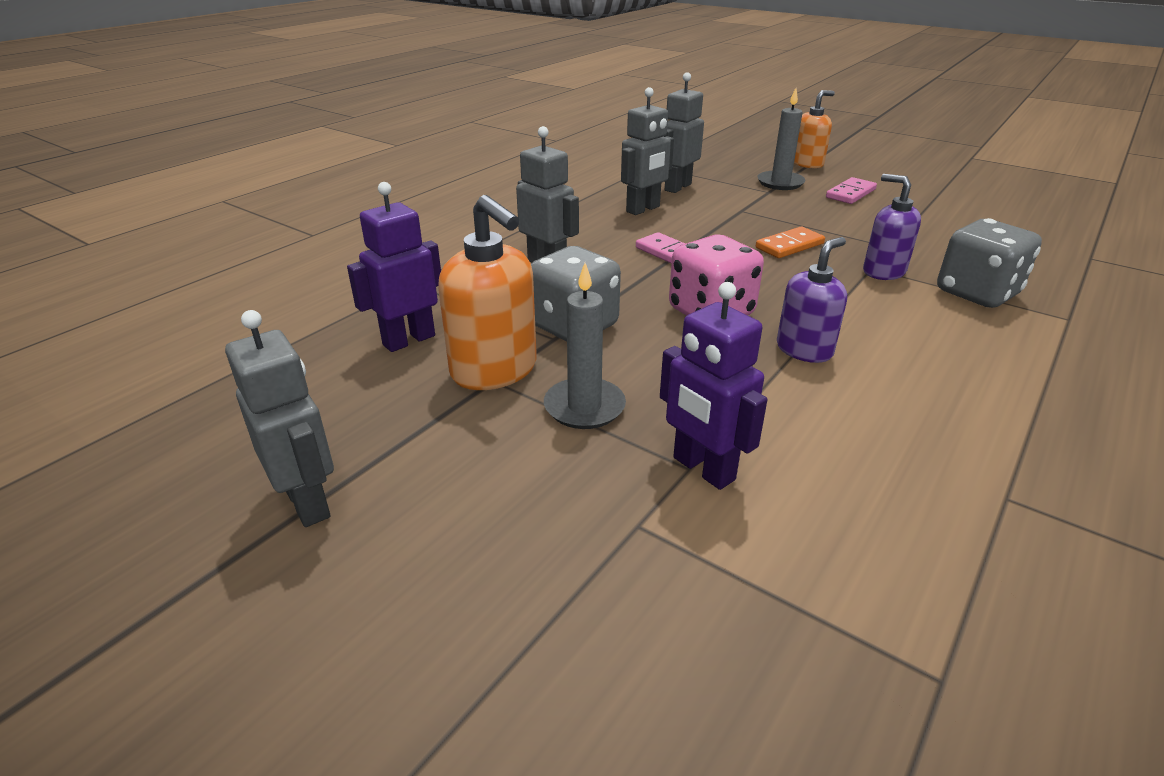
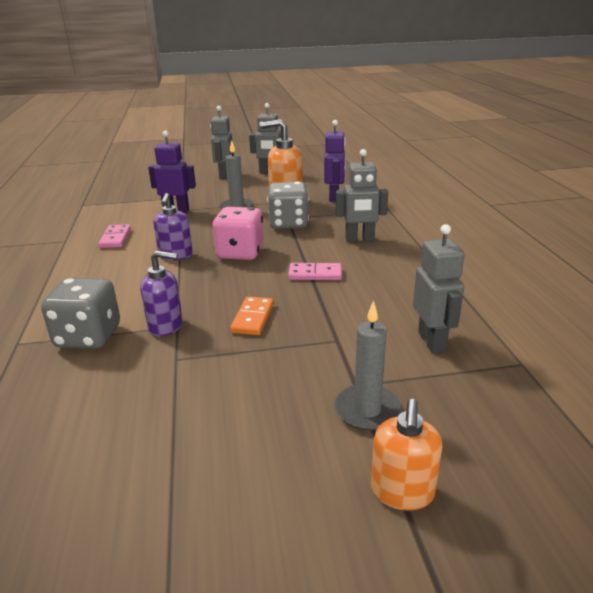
camera: 135 degrees right, 5 degrees down
grey robot [621,87,674,215] -> grey robot moved to [210,106,232,179]
pink domino [826,177,877,204] -> pink domino moved to [98,224,131,248]

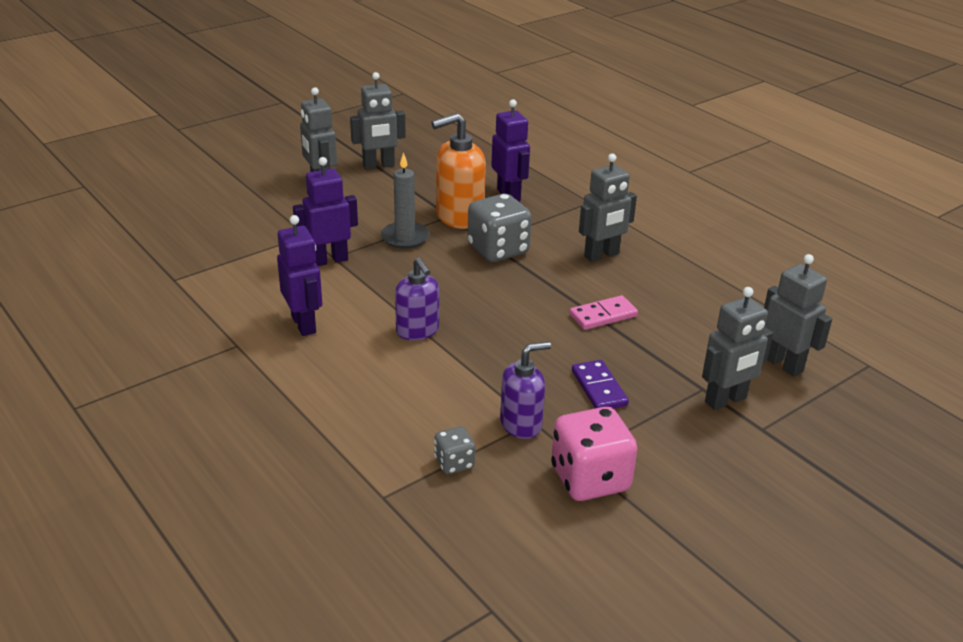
camera: 30 degrees left, 5 degrees up
grey dice [41,278,120,349] -> grey dice [434,426,475,474], size x0.51
pink domino [98,224,131,248] -> purple robot [277,215,322,336]
pink dice [212,207,264,260] -> pink dice moved to [551,407,637,501]
orange domino [230,296,274,335] -> purple domino [572,360,629,409]
grey candle [334,301,401,431] -> none
orange soap dispenser [371,399,443,511] -> none
none -> grey robot [702,287,773,410]

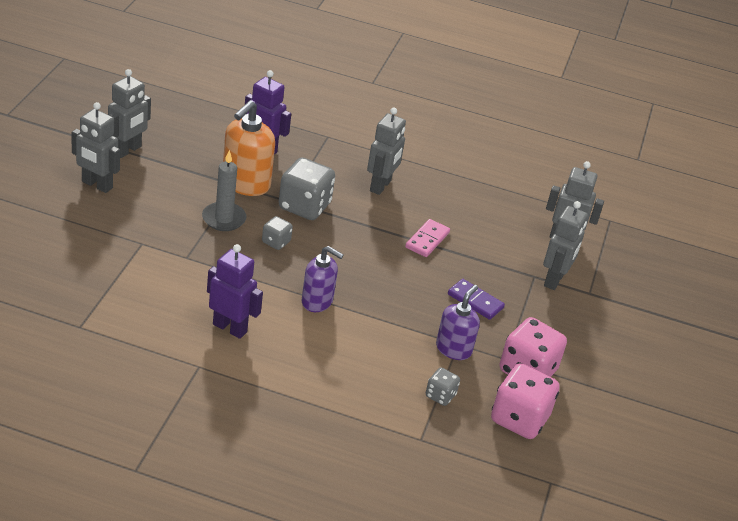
camera: 40 degrees left, 5 degrees up
purple robot [293,157,358,266] -> none
none -> grey dice [262,216,293,250]
none -> pink dice [491,363,560,439]

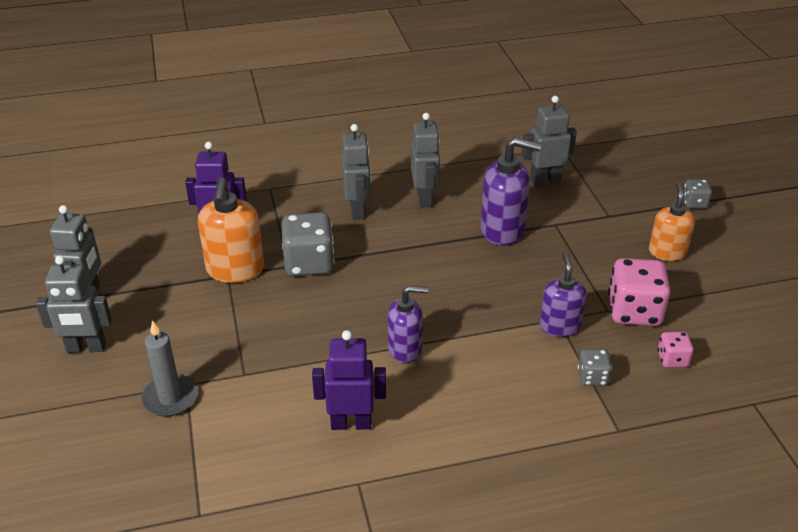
camera: 25 degrees left, 0 degrees up
grey candle [202,150,246,231] -> grey candle moved to [141,320,198,417]
grey dice [262,216,293,250] -> grey dice moved to [683,179,712,208]
pink domino [405,219,450,257] -> none
purple domino [448,279,505,320] -> none
pink dice [491,363,560,439] -> pink dice [657,332,694,368], size x0.51
grey robot [543,201,588,290] -> grey robot moved to [411,113,440,207]
none -> purple soap dispenser [481,138,542,245]
none -> orange soap dispenser [649,183,695,261]

